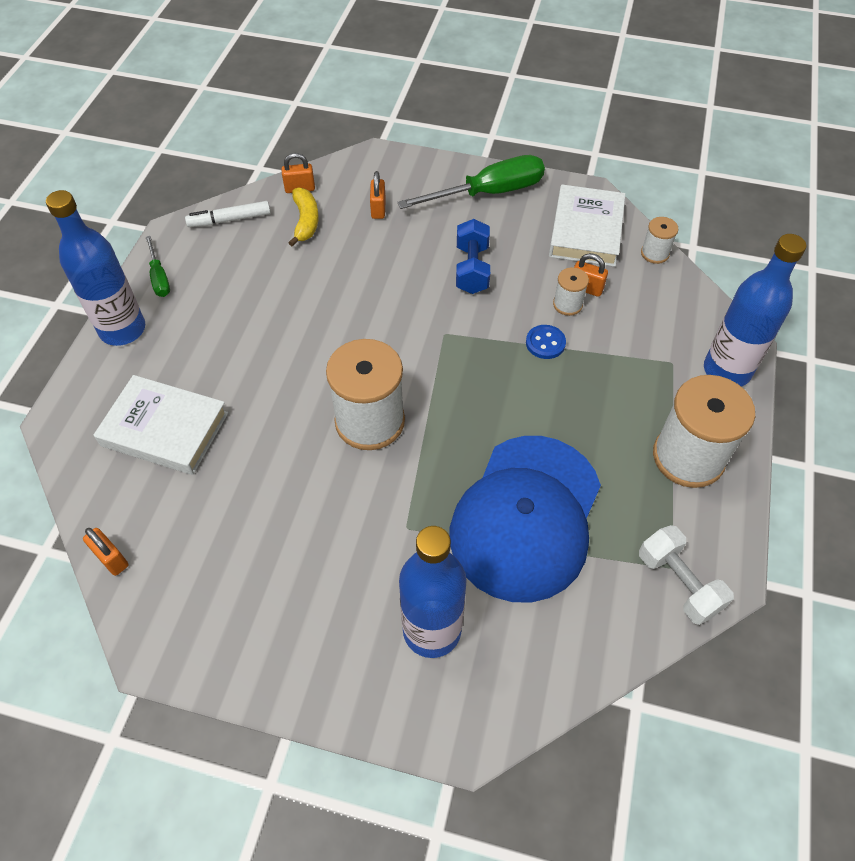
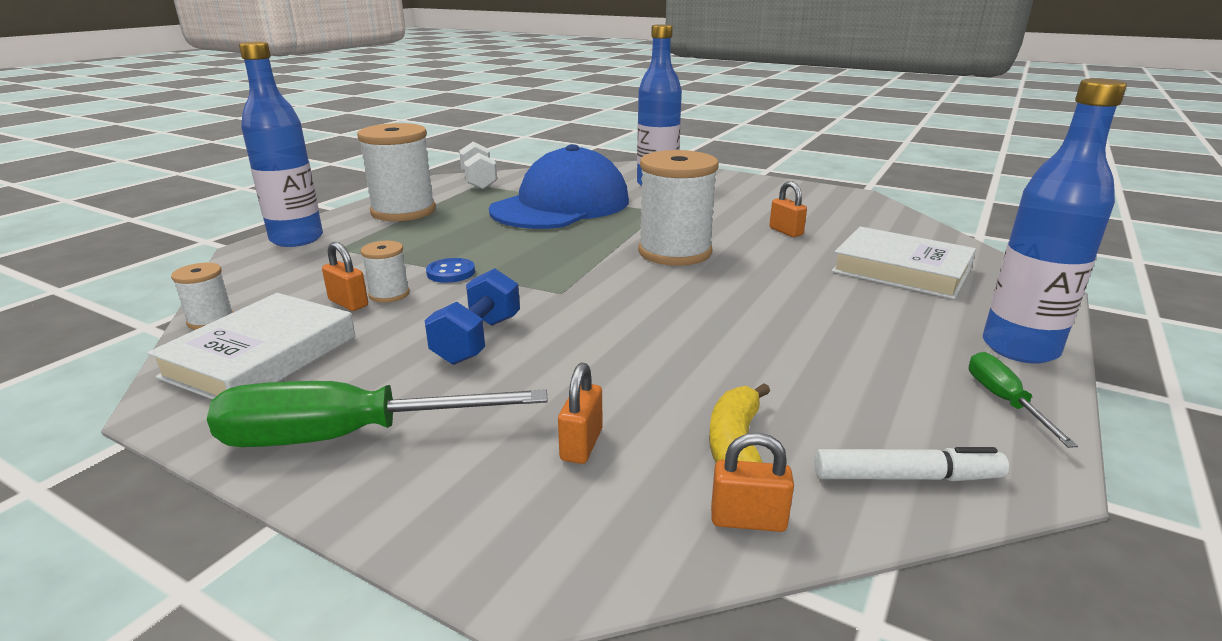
camera: 165 degrees left, 30 degrees down
orange padlock [83,528,128,576] -> orange padlock moved to [769,181,807,237]

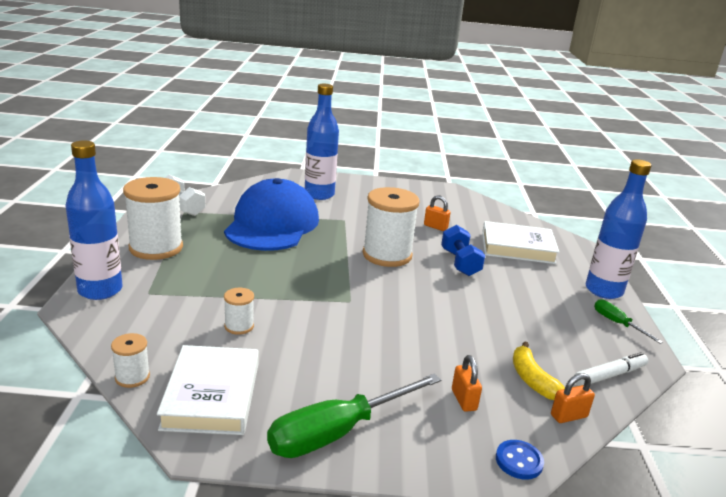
camera: 30 degrees left, 0 degrees up
orange padlock [322,242,368,311] -> none
blue dumbbell [425,268,520,365] -> blue dumbbell moved to [441,225,485,276]
blue button [426,258,475,283] -> blue button moved to [496,440,544,480]

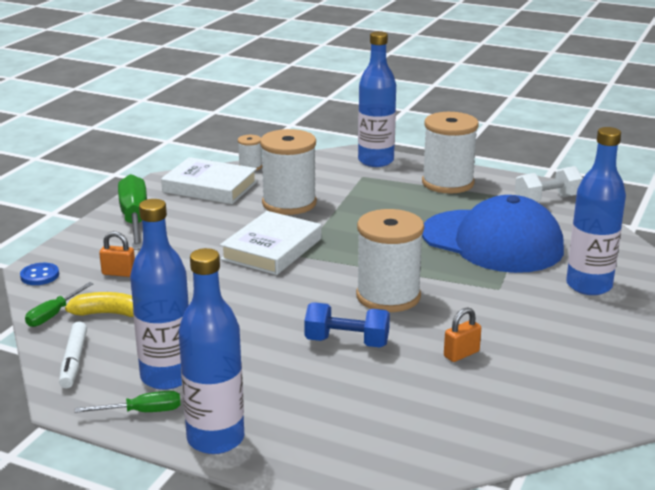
camera: 115 degrees right, 0 degrees up
white spool [224,288,254,335] -> white spool [260,129,317,215], size x2.13
white book [482,221,559,264] -> white book moved to [220,211,321,275]
orange padlock [551,373,595,423] -> green screwdriver [25,282,94,327]
none -> blue bottle [130,199,189,390]

